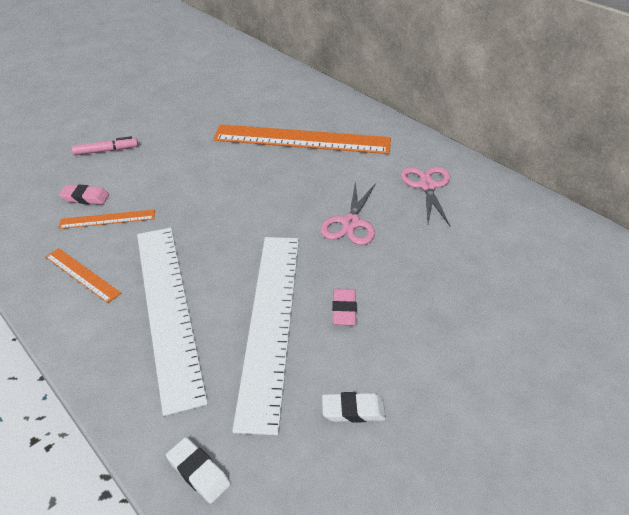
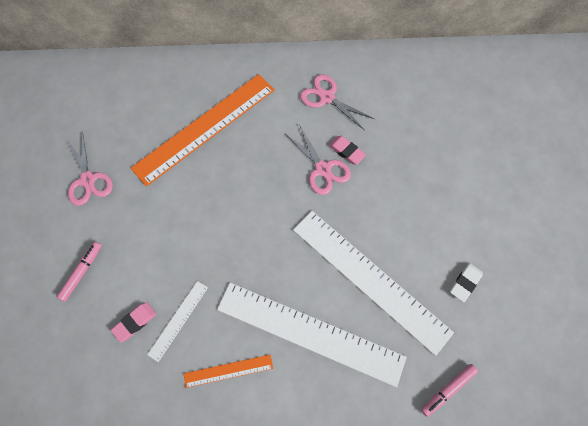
camera: 50 degrees left, 25 degrees up
orange ruler [58,209,155,229] -> white ruler [147,281,208,362]
white eraser [166,437,231,504] -> pink marker [421,364,478,417]
pink eraser [332,289,357,325] -> pink eraser moved to [329,136,366,164]
none -> pink scissors [66,131,113,206]

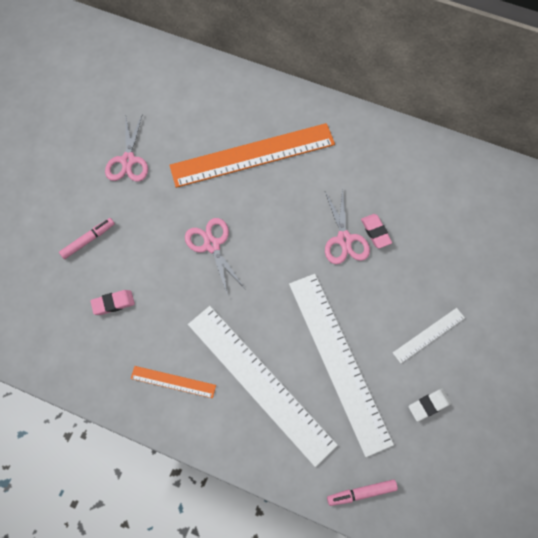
camera: 25 degrees right, 0 degrees up
white ruler [147,281,208,362] -> white ruler moved to [393,308,465,363]
pink scissors [300,75,374,131] -> pink scissors moved to [185,218,244,296]

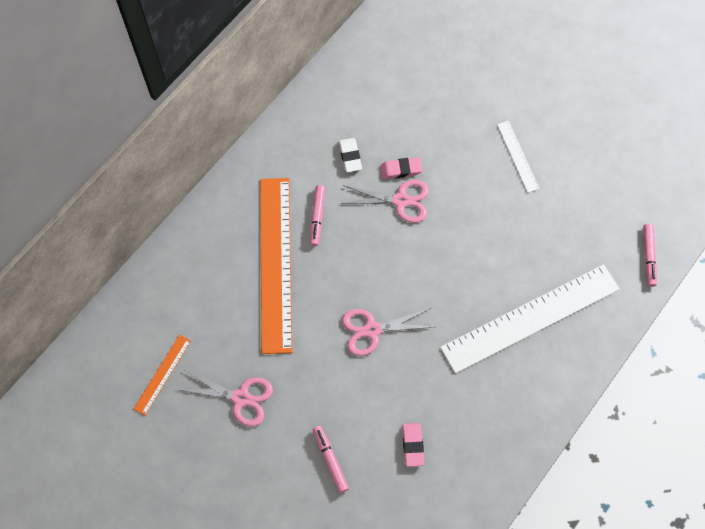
camera: 75 degrees left, 0 degrees up
orange ruler [131,366,216,398] -> orange ruler moved to [134,335,191,415]
white ruler [289,274,394,457] -> none
white eraser [408,389,451,422] -> white eraser moved to [339,138,362,172]
none -> pink marker [310,185,325,246]

